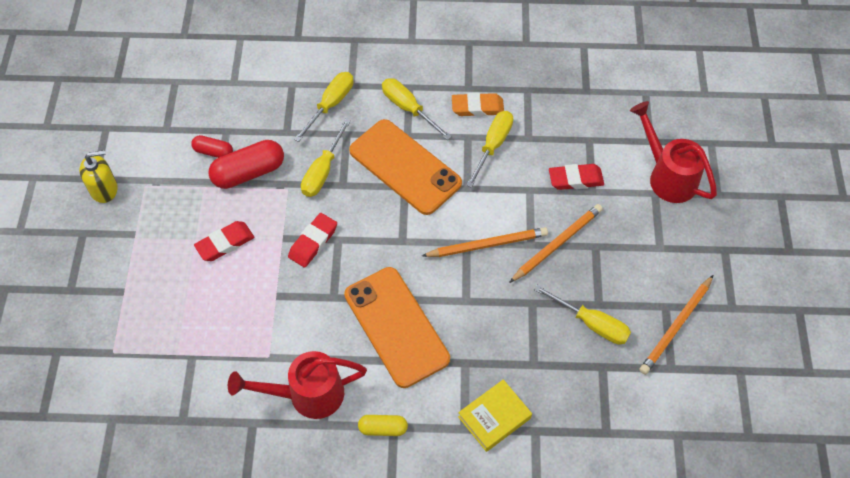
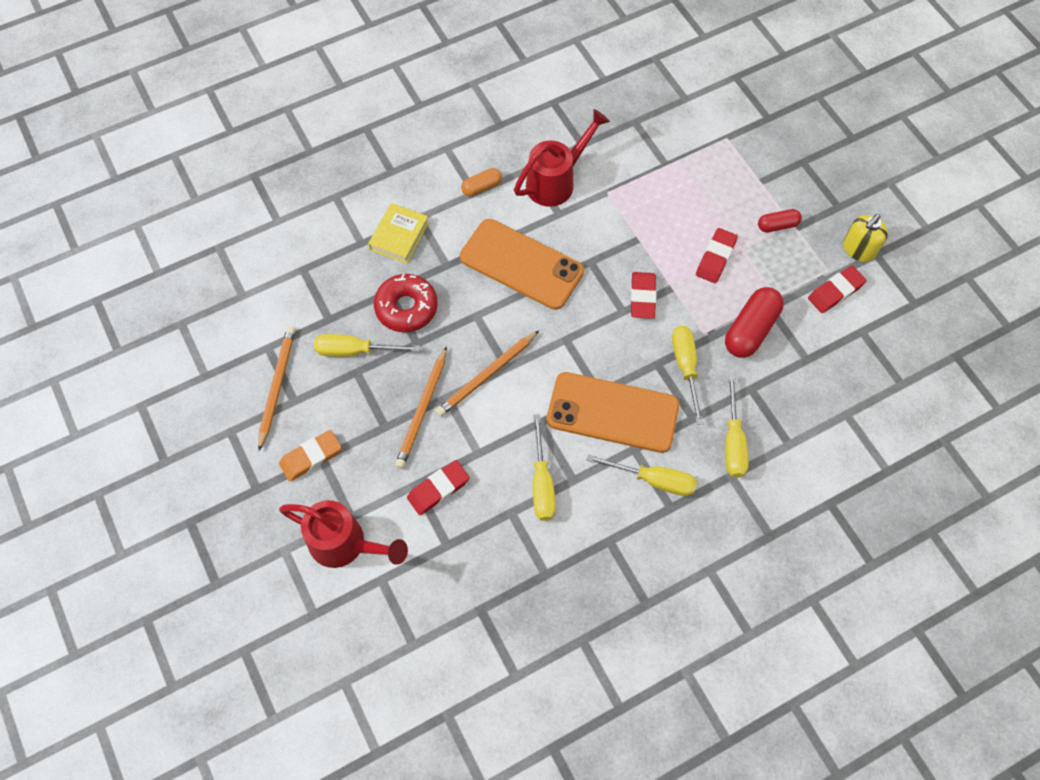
camera: 150 degrees right, 5 degrees up
red capsule [191,135,233,158] -> red capsule moved to [758,209,802,233]
yellow capsule [358,415,408,436] -> orange capsule [461,168,502,196]
orange eraser [452,93,504,117] -> orange eraser moved to [279,430,341,481]
none -> red donut [374,274,438,332]
none -> red eraser [808,266,867,313]

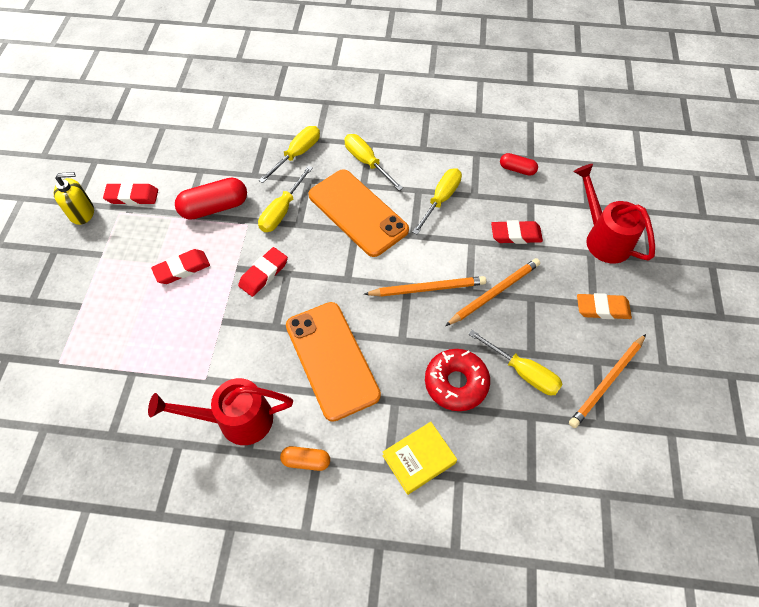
camera: 145 degrees left, 5 degrees down
red capsule [758,209,802,233] -> red capsule moved to [500,153,538,176]

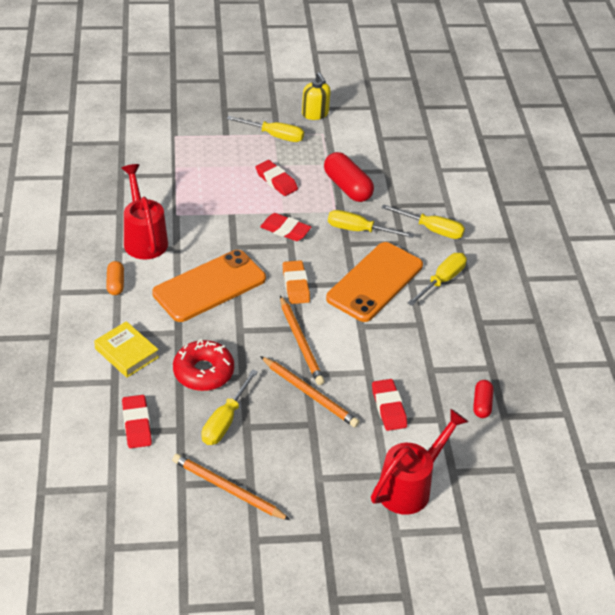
camera: 75 degrees right, 15 degrees down
red eraser [103,182,158,205] -> red eraser moved to [122,395,152,448]
yellow screwdriver [412,168,462,234] -> yellow screwdriver moved to [227,116,304,142]
orange eraser [577,293,632,319] -> orange eraser moved to [283,260,310,304]

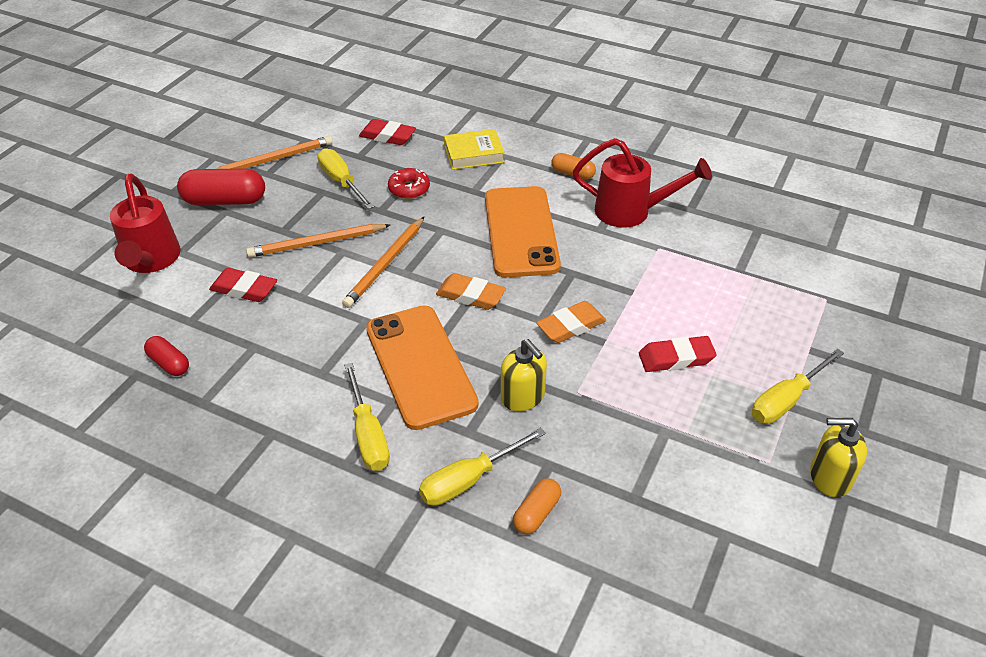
camera: 125 degrees right, 0 degrees up
red donut [173,339,234,391] -> red donut [388,168,430,199], size x0.64
red eraser [260,213,311,241] -> orange eraser [536,301,606,343]
orange pencil [280,295,325,385] -> orange pencil turned 75 degrees counterclockwise [342,217,424,308]
red capsule [324,152,374,202] -> red capsule moved to [177,168,265,205]
yellow screwdriver [328,210,414,238] -> yellow soap dispenser [501,339,547,411]
none -> orange capsule [513,478,561,534]

